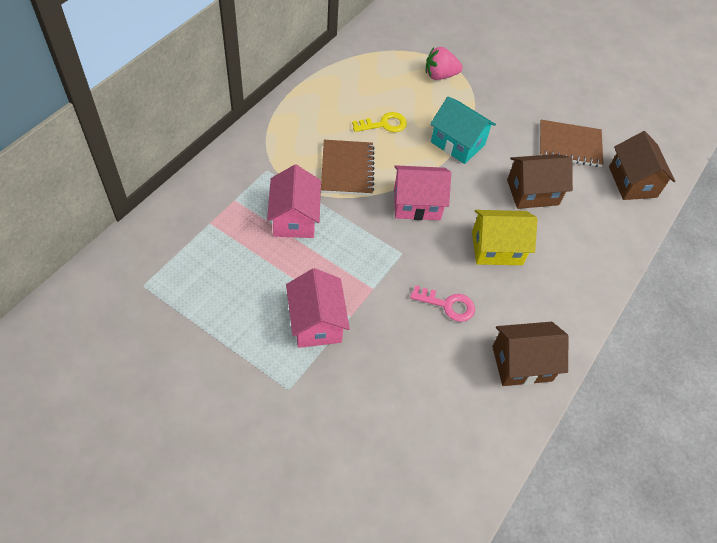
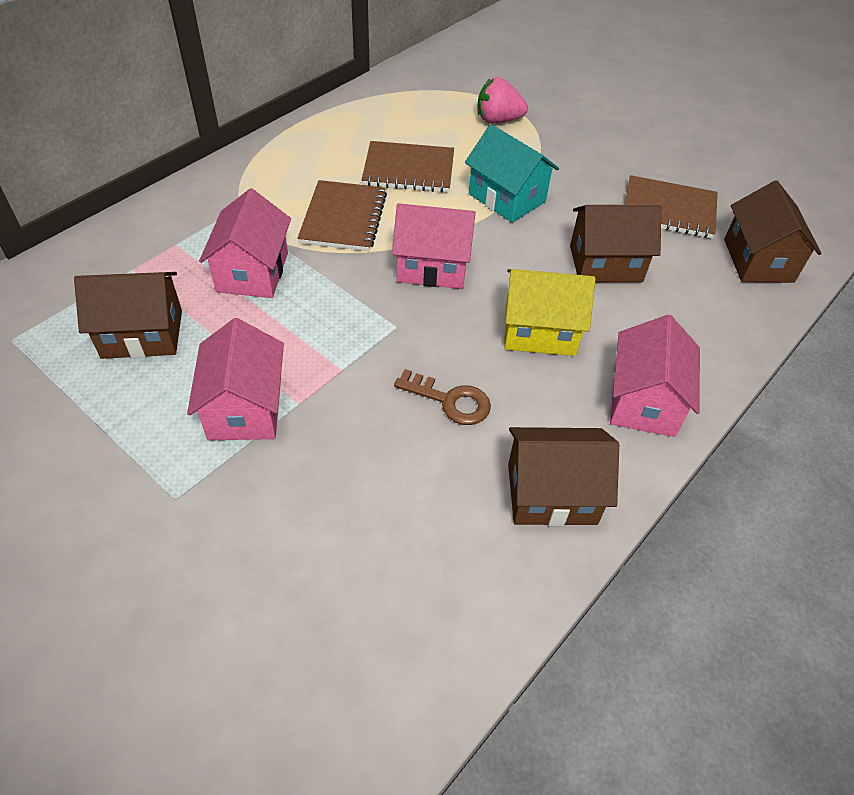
camera: 10 degrees right, 5 degrees down
yellow key [352,112,407,132] -> brown notebook [362,141,454,193]
pink key [410,285,475,322] -> brown key [394,369,491,425]
none -> brown house [74,272,182,359]
none -> pink house [610,315,700,437]

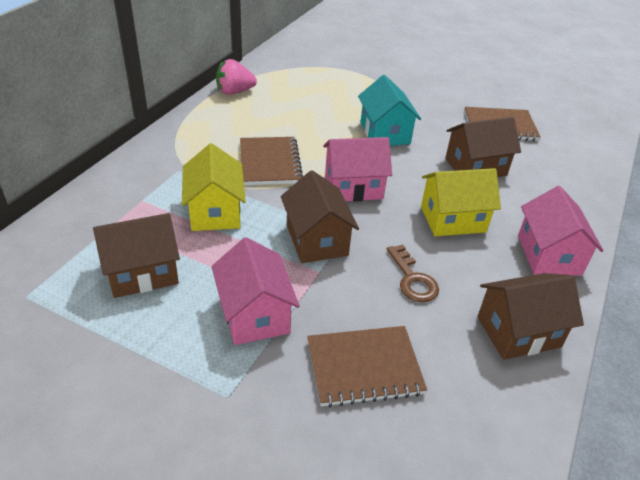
camera: 15 degrees left, 10 degrees down
pink house [199,188,291,298] -> yellow house [182,143,246,231]
brown notebook [362,141,454,193] -> brown notebook moved to [307,326,427,407]
brown key [394,369,491,425] -> brown key turned 60 degrees clockwise [387,244,439,302]
turquoise house [465,124,559,223] -> turquoise house turned 45 degrees clockwise [358,75,421,146]
pink strawberry [477,77,528,124] -> pink strawberry moved to [216,59,257,95]
brown house [724,180,822,283] -> brown house moved to [281,170,359,263]

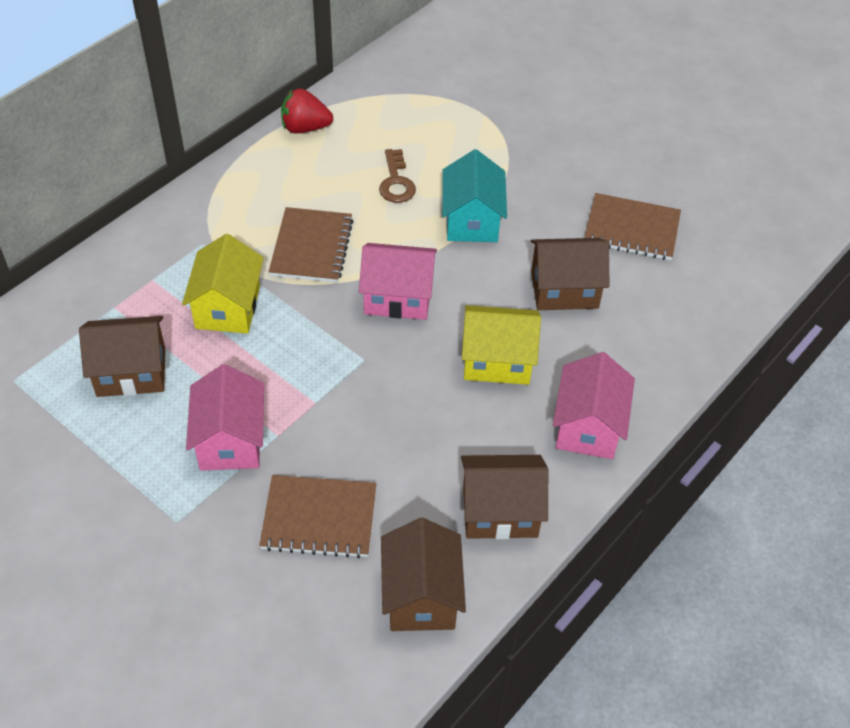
camera: 15 degrees right, 10 degrees up
pink strawberry [216,59,257,95] -> red strawberry [281,89,333,134]
brown house [281,170,359,263] -> brown house moved to [381,518,466,631]
brown key [387,244,439,302] -> brown key moved to [379,149,416,203]

